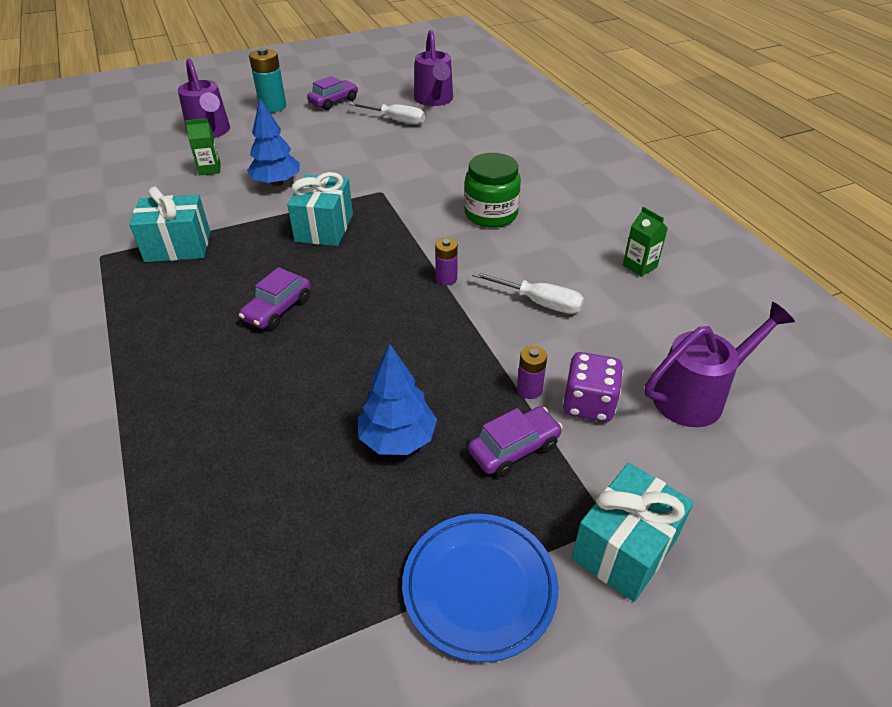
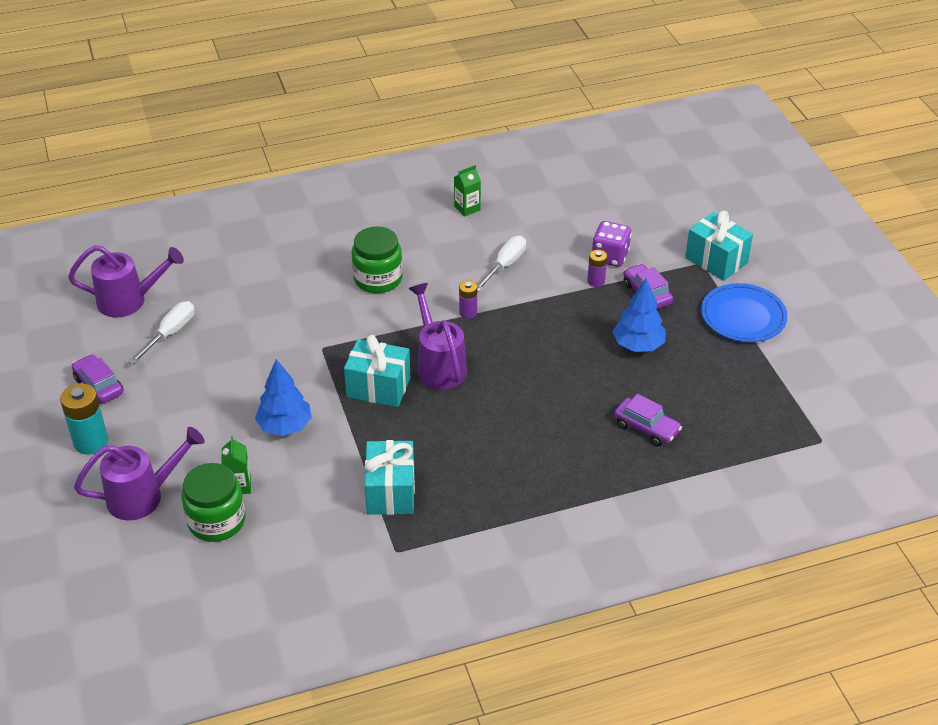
camera: 85 degrees left, 0 degrees up
purple car [239,267,311,330] -> purple car moved to [614,394,682,446]
purple watering can [644,302,795,427] -> purple watering can moved to [409,283,467,389]
none -> green jar [181,463,245,542]

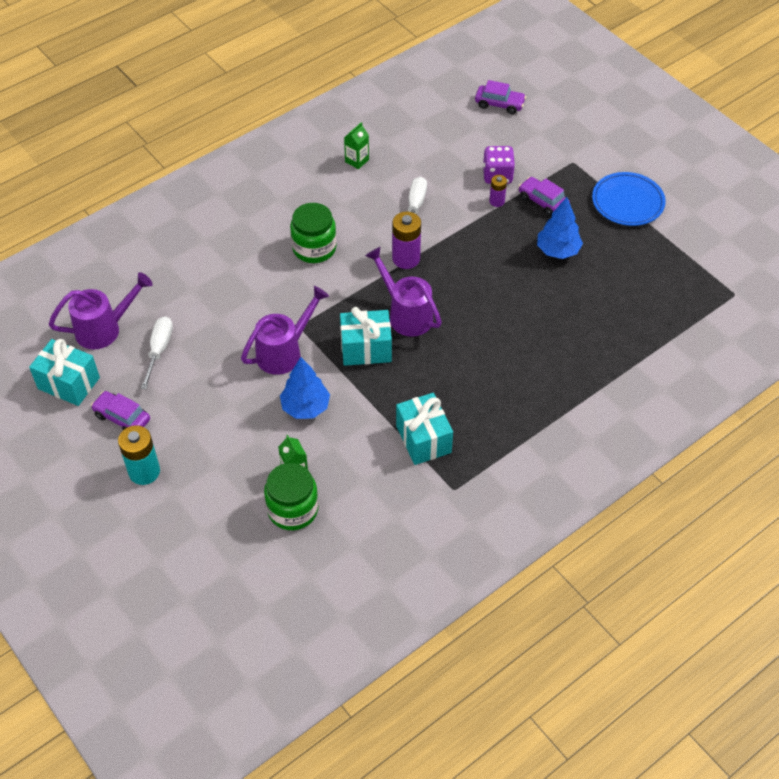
camera: 20 degrees left, 10 degrees up
purple watering can [74,427,205,520] -> purple watering can moved to [241,286,329,375]
purple battery [459,280,477,318] -> purple battery [392,212,421,269], size x1.74
purple car [614,394,682,446] -> purple car moved to [475,80,526,114]
turquoise gift [685,211,753,281] -> turquoise gift moved to [29,339,100,406]

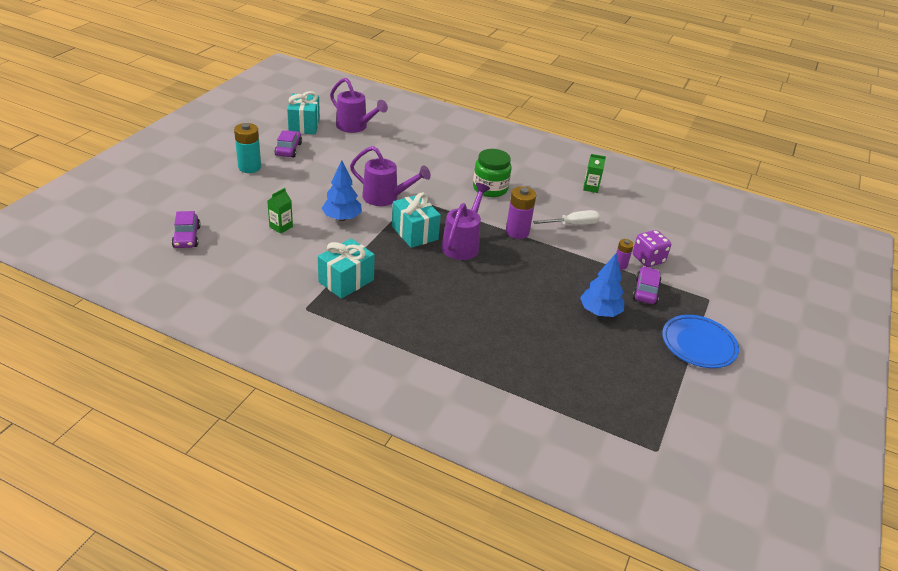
camera: 60 degrees right, 15 degrees down
white screwdriver [141,316,173,389] -> none
green jar [264,463,319,530] -> none
purple car [475,80,526,114] -> purple car moved to [172,211,201,248]

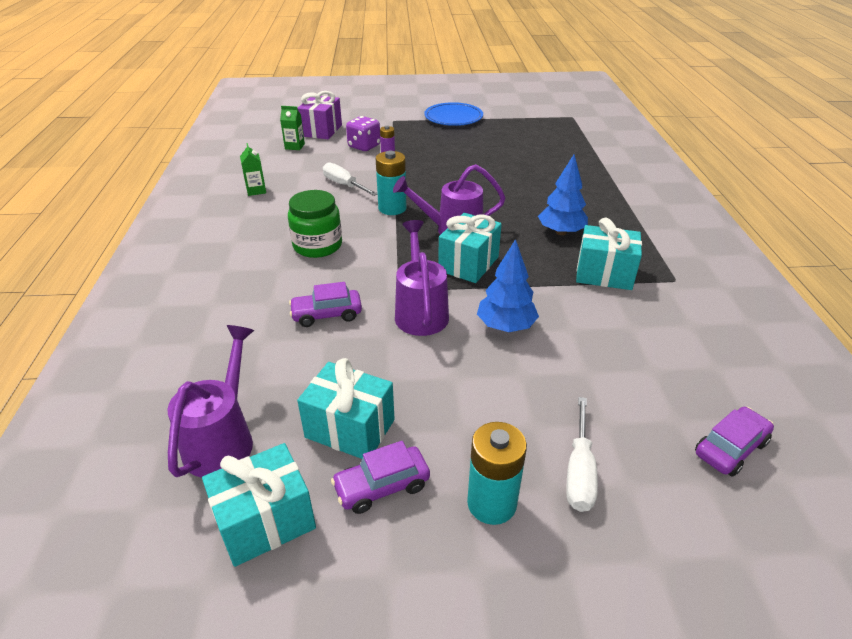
camera: 115 degrees left, 0 degrees up
green carton [267,188,293,234] -> green carton moved to [280,106,305,150]
purple battery [506,186,536,239] -> turquoise battery [376,151,406,215]
blue tree [580,253,624,317] -> blue tree moved to [538,155,588,235]
purple car [633,266,661,304] -> purple car moved to [289,282,362,327]
none -> turquoise gift [297,358,394,459]
none -> purple gift [298,91,342,139]
none -> white screwdriver [566,397,598,512]

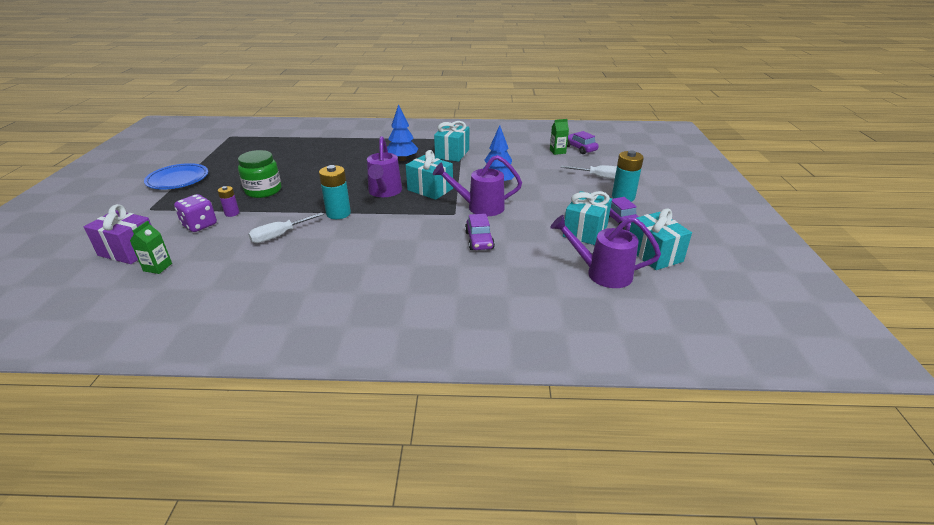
camera: 85 degrees left, 5 degrees down
green carton [240,143,266,196] -> green carton moved to [550,119,569,155]
green jar [288,190,342,258] -> green jar moved to [238,150,281,198]

